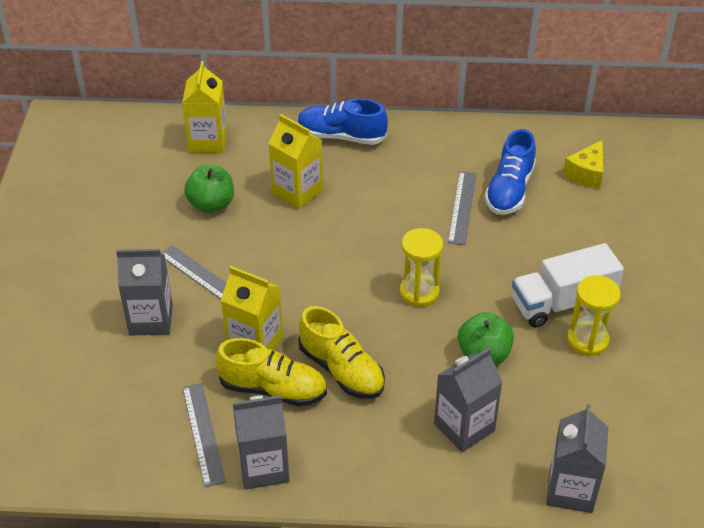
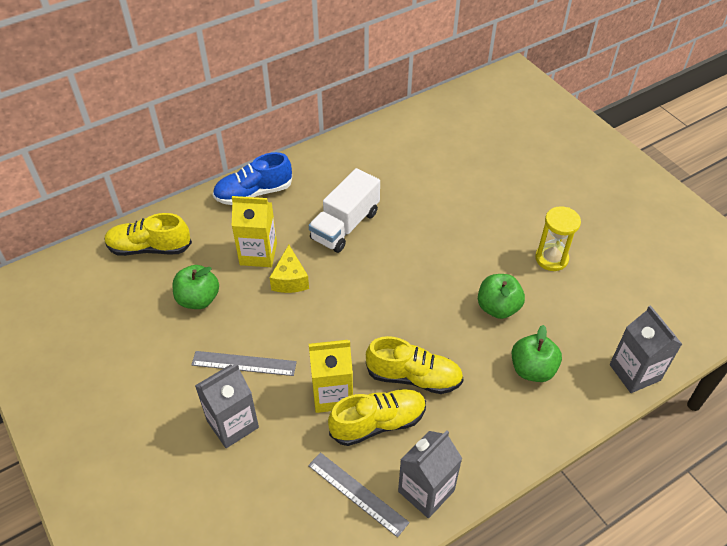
camera: 35 degrees left, 5 degrees up
yellow carton [182,61,227,153] -> yellow shoe [104,213,192,256]
yellow hourglass [400,228,443,307] -> none
grey carton [434,348,503,452] -> green apple [512,325,562,382]
grey ruler [448,171,476,245] -> none
blue shoe [485,129,536,215] -> none
white truck [512,243,624,328] -> white truck moved to [309,168,380,253]
yellow cheese [563,140,603,189] -> yellow cheese moved to [269,245,309,293]

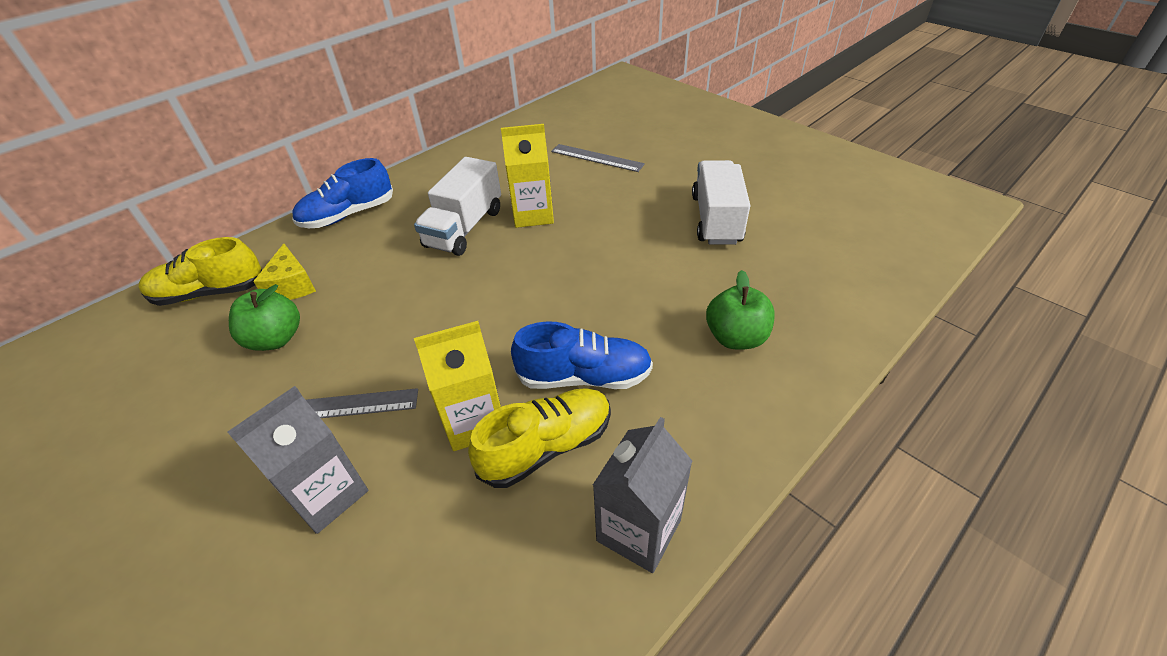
camera: 10 degrees left, 5 degrees down
yellow carton [232,196,277,267] -> yellow carton moved to [501,124,554,228]
yellow cheese [269,245,309,293] -> yellow cheese moved to [253,244,316,300]
grey ruler [308,452,410,537] -> grey ruler moved to [551,144,645,172]
yellow shoe [366,336,464,394] -> blue shoe [511,321,653,389]
green apple [478,274,525,319] -> none
yellow hourglass [535,206,581,271] -> white truck [692,160,750,245]
grey carton [610,305,682,393] -> none

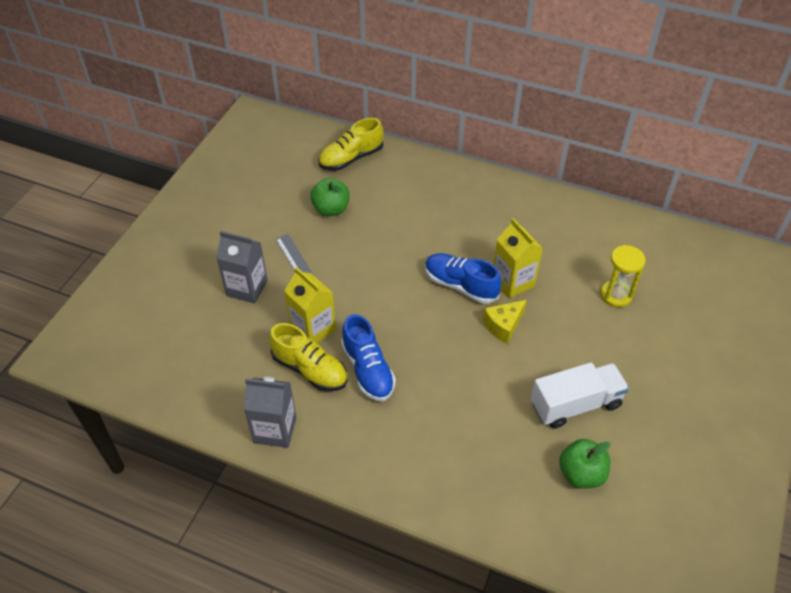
camera: 65 degrees right, 5 degrees up
yellow shoe [139,237,262,306] -> yellow shoe turned 90 degrees counterclockwise [318,118,383,171]
yellow cheese [253,244,316,300] -> yellow cheese moved to [483,300,527,344]
blue shoe [292,158,393,228] -> blue shoe moved to [425,253,502,304]
white truck [414,157,501,256] -> none
grey ruler [551,144,645,172] -> yellow hourglass [600,245,646,307]
green apple [706,270,775,349] -> green apple moved to [559,439,611,489]

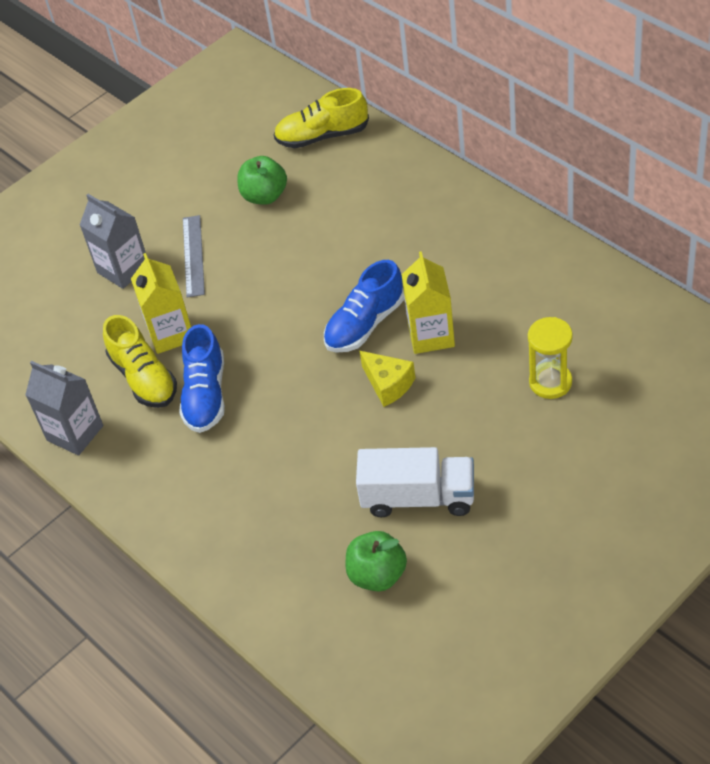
camera: 30 degrees right, 0 degrees up
blue shoe [425,253,502,304] -> blue shoe turned 105 degrees counterclockwise [324,260,405,353]
yellow cheese [483,300,527,344] -> yellow cheese turned 120 degrees counterclockwise [360,351,415,407]

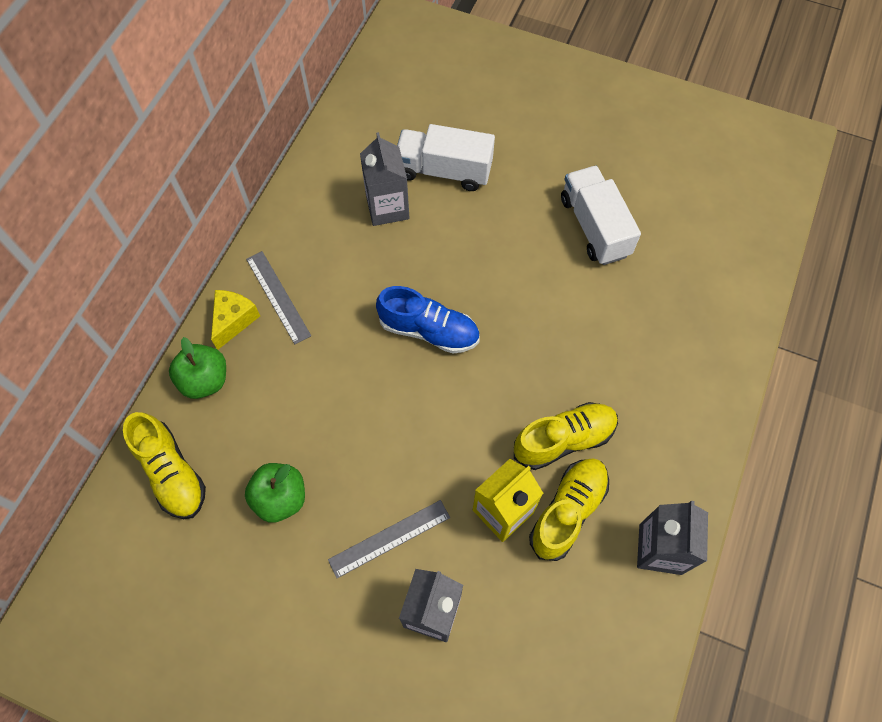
camera: 120 degrees left, 15 degrees up
blue shoe [179,324,225,433] -> yellow shoe [514,402,618,470]
green apple [346,531,407,592] -> green apple moved to [169,337,226,399]
yellow cheese [360,351,415,407] -> yellow cheese moved to [211,290,260,350]
yellow carton [402,251,455,354] -> none
yellow hourglass [528,317,573,399] -> white truck [397,124,495,191]
none -> grey ruler [246,251,311,344]
none -> grey carton [360,132,409,226]

